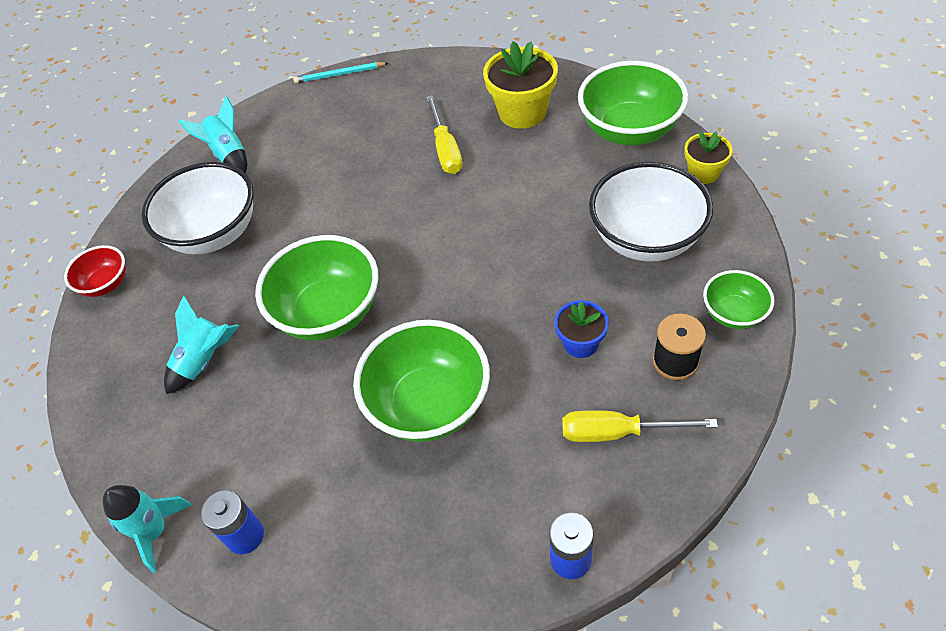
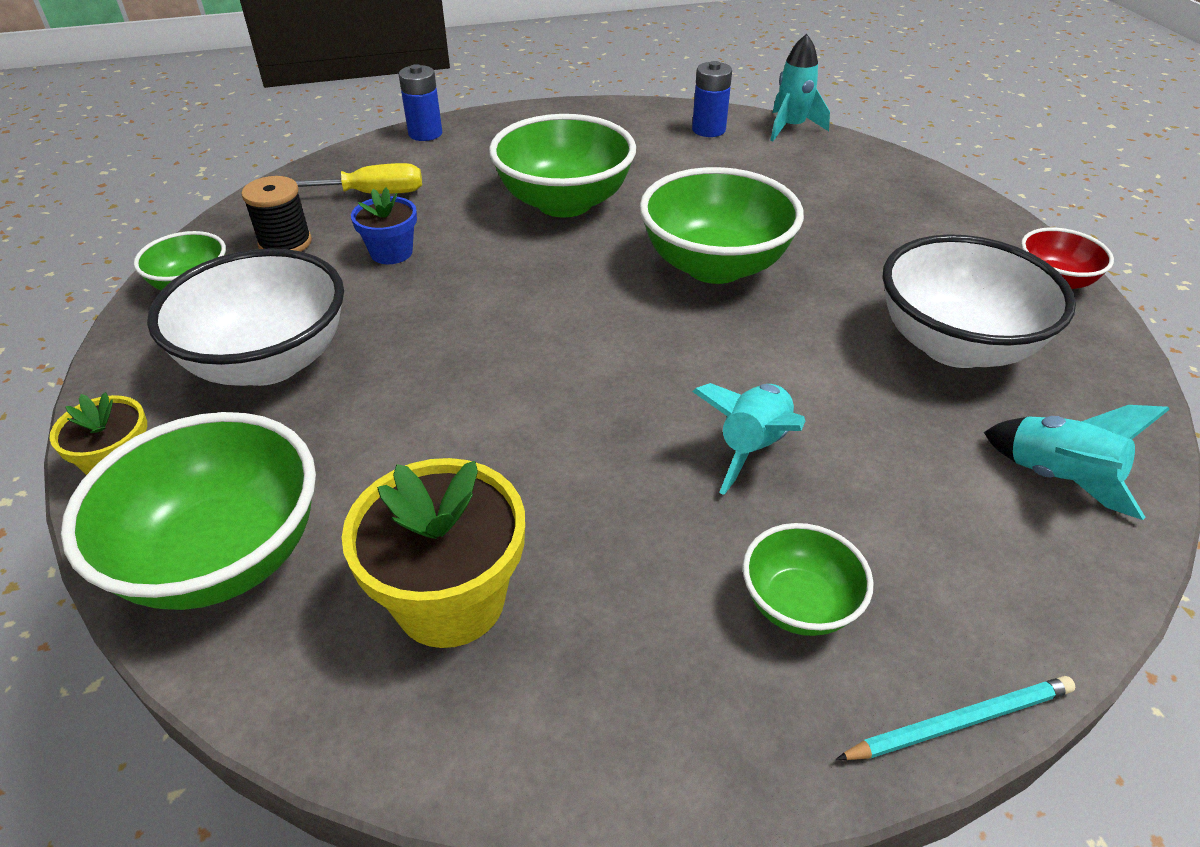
camera: 165 degrees right, 10 degrees down
turquoise rocket [164,295,239,394] -> turquoise rocket moved to [692,383,805,495]
yellow screwdriver [426,95,463,174] -> none
none -> green bowl [743,523,873,636]

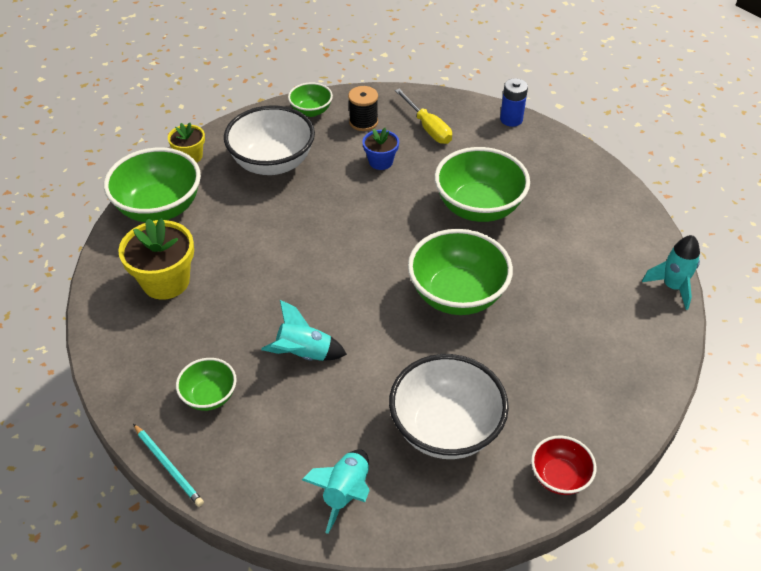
camera: 65 degrees right, 5 degrees up
blue battery [692,61,732,137] -> none

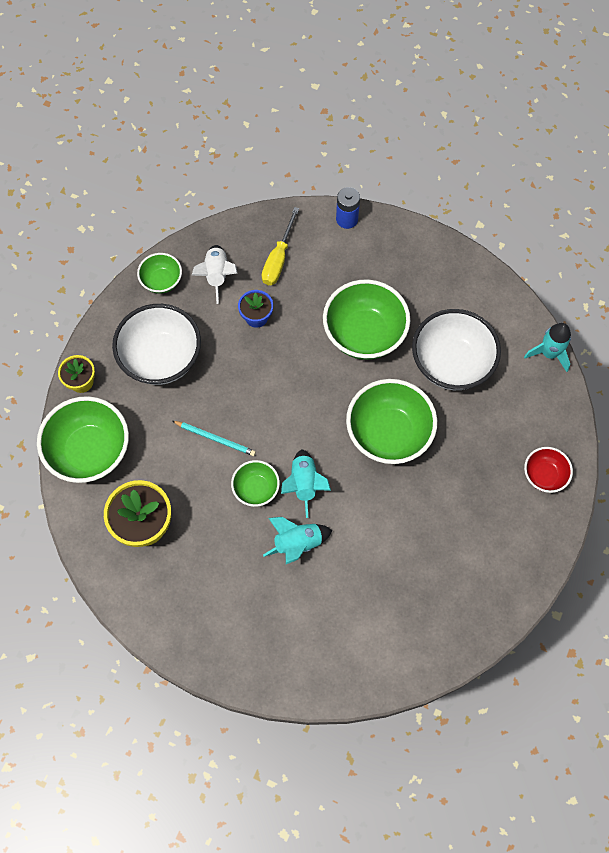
camera: 25 degrees left, 20 degrees up
turquoise pencil [133,424,204,507] -> turquoise pencil moved to [172,421,256,456]
green bowl [176,358,237,411] -> green bowl moved to [231,460,280,507]
turquoise rocket [302,449,370,534] -> turquoise rocket moved to [281,449,331,518]
black spool [348,86,378,131] -> white rocket [191,245,237,304]
white bowl [389,354,509,459] -> white bowl moved to [412,309,501,390]
yellow screwdriver [395,89,452,144] -> yellow screwdriver turned 75 degrees clockwise [262,207,299,285]
red bowl [531,436,596,495] -> red bowl moved to [524,447,573,493]

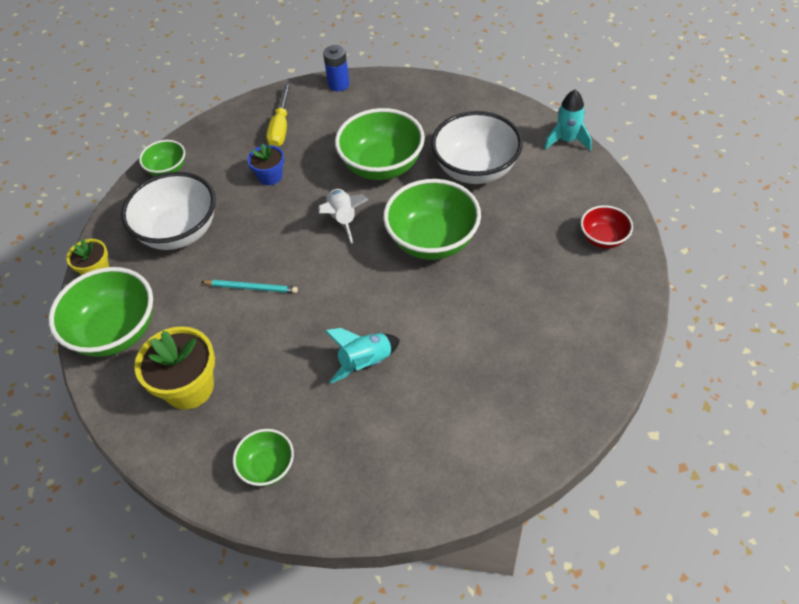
camera: 10 degrees left, 15 degrees down
white rocket [191,245,237,304] -> white rocket moved to [318,189,368,244]
green bowl [231,460,280,507] -> green bowl moved to [233,429,294,486]
turquoise rocket [281,449,331,518] -> none

